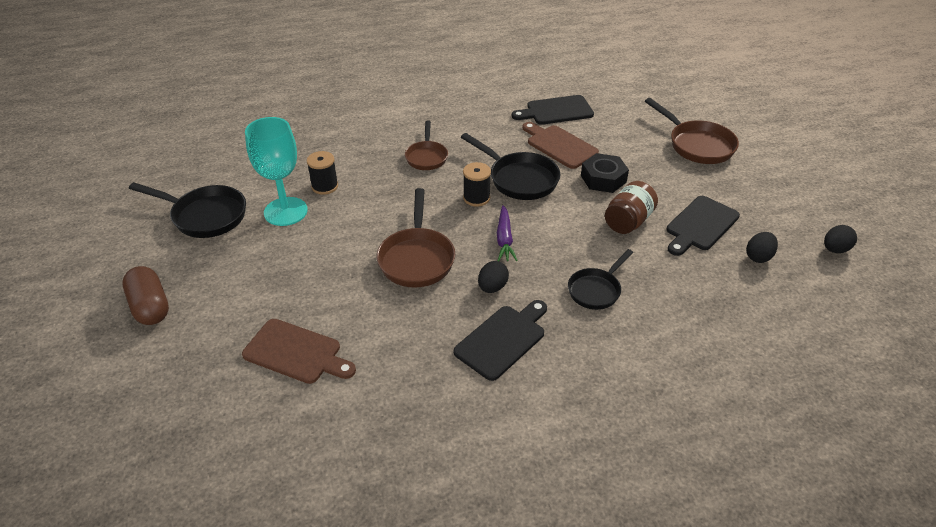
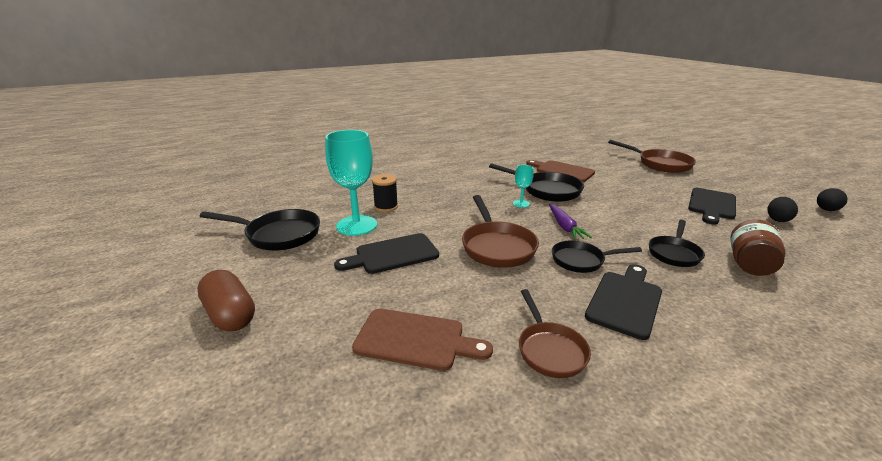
camera: 10 degrees left, 15 degrees down
brown pan [405,120,448,170] -> brown pan moved to [519,289,591,378]
black spool [463,162,491,207] -> turquoise goblet [513,165,534,208]
black egg [478,261,509,293] -> black pan [552,240,642,273]
black cutting board [512,95,594,125] -> black cutting board moved to [334,233,439,274]
black nut [581,153,629,193] -> none
brown jar [605,181,658,234] -> brown jar moved to [730,219,786,276]

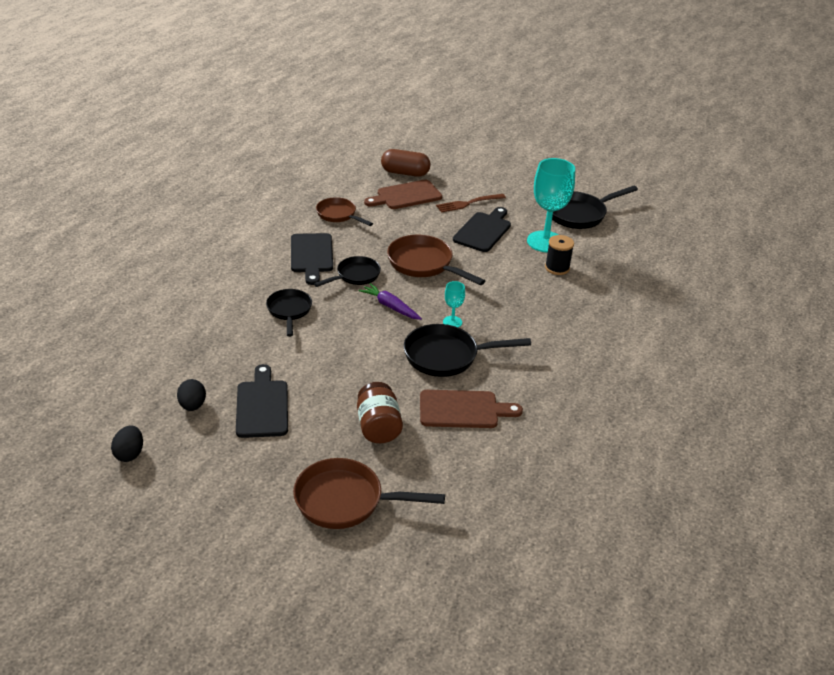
camera: 140 degrees right, 10 degrees up
brown capsule [197,270,255,331] -> brown capsule moved to [381,149,431,177]
brown jar [730,219,786,276] -> brown jar moved to [357,382,403,443]
none -> brown fork [436,194,506,213]

